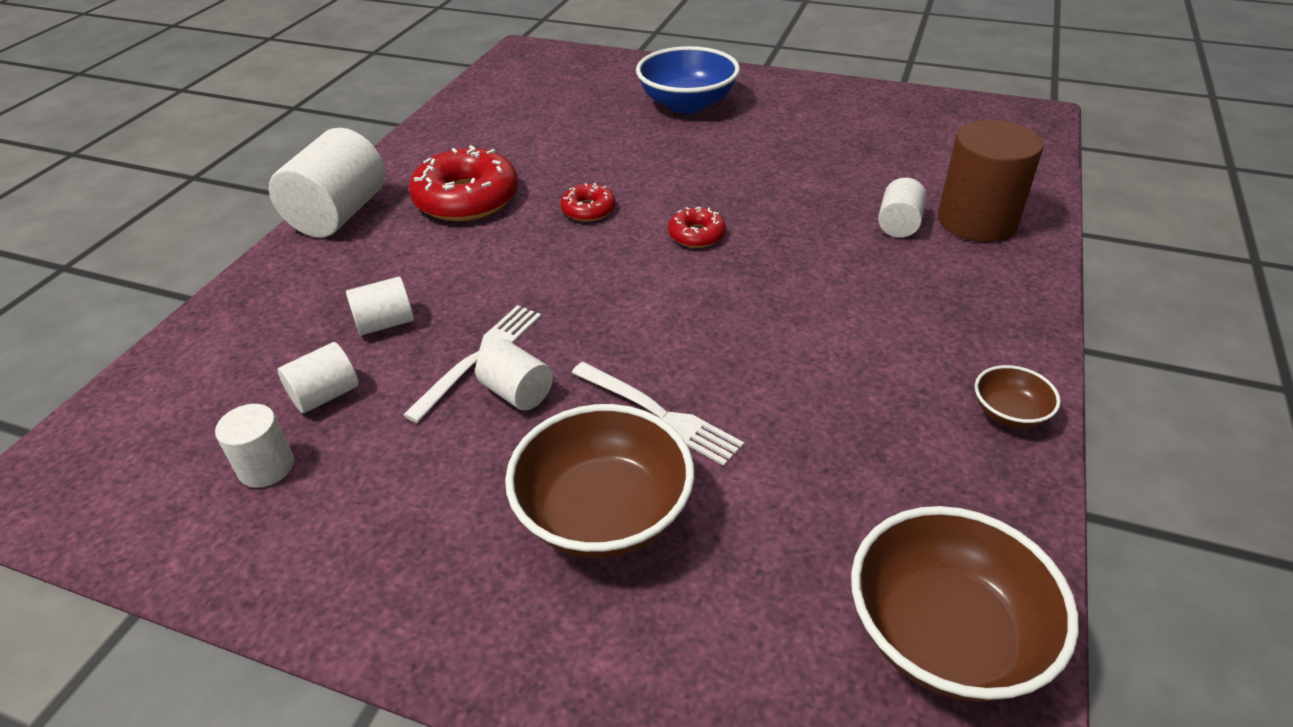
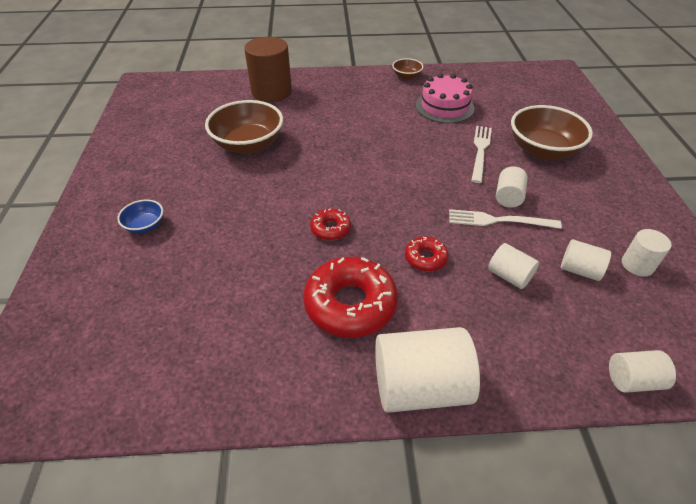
camera: 115 degrees left, 5 degrees up
blue bowl [636,46,740,113] -> blue bowl [117,199,163,233], size x0.49
red donut [668,207,726,248] -> red donut moved to [405,236,448,272]
brown bowl [851,506,1079,702] -> brown bowl moved to [205,100,283,154]
white cylinder [878,178,926,238] -> white cylinder moved to [609,350,676,393]
none -> pink cake [416,73,474,123]

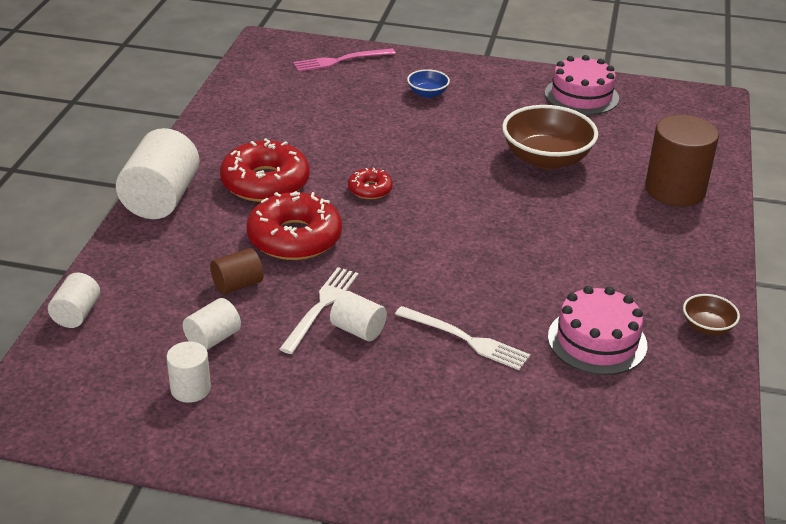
camera: 105 degrees right, 10 degrees down
red donut [405,236,448,272] -> red donut [246,191,342,260], size x1.99
white cylinder [488,243,539,289] -> brown cylinder [210,248,264,295]
brown bowl [511,105,593,160] -> none
none -> pink fork [293,48,396,72]
none -> pink cake [545,55,619,115]

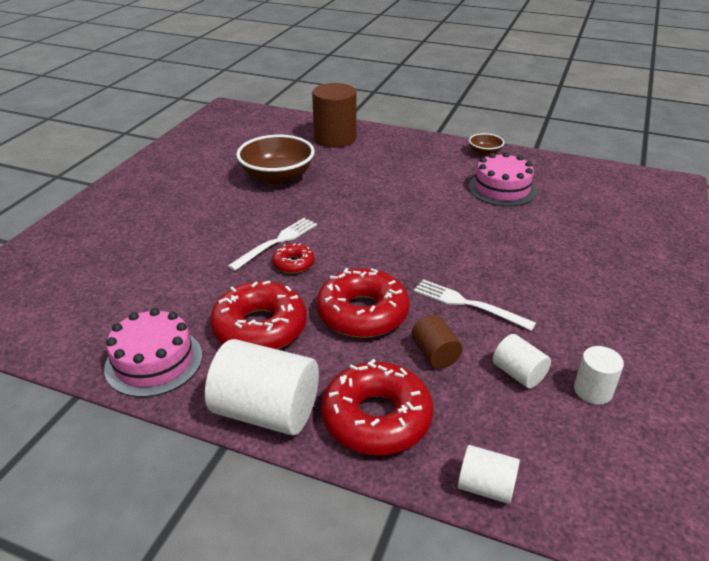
camera: 80 degrees left, 0 degrees up
pink fork [293,48,396,72] -> none
white cylinder [330,291,387,341] -> none
white fork [395,306,530,370] -> white fork moved to [228,218,317,271]
blue bowl [407,69,450,98] -> none
pink cake [545,55,619,115] -> pink cake moved to [104,308,202,397]
none -> red donut [321,359,434,455]

